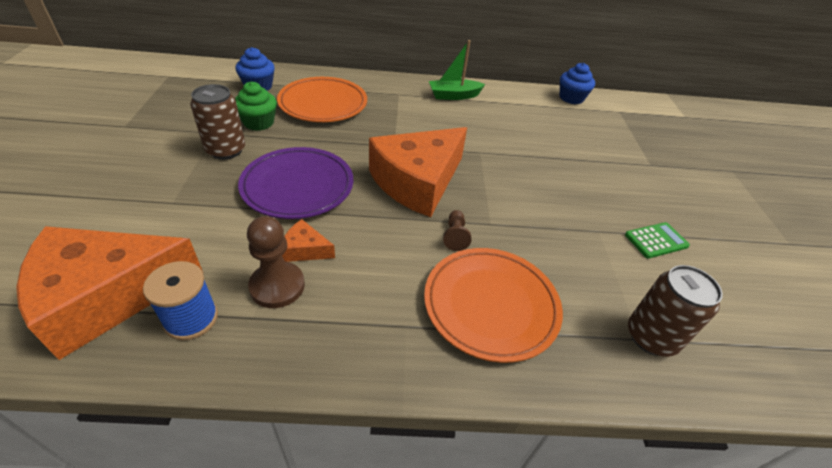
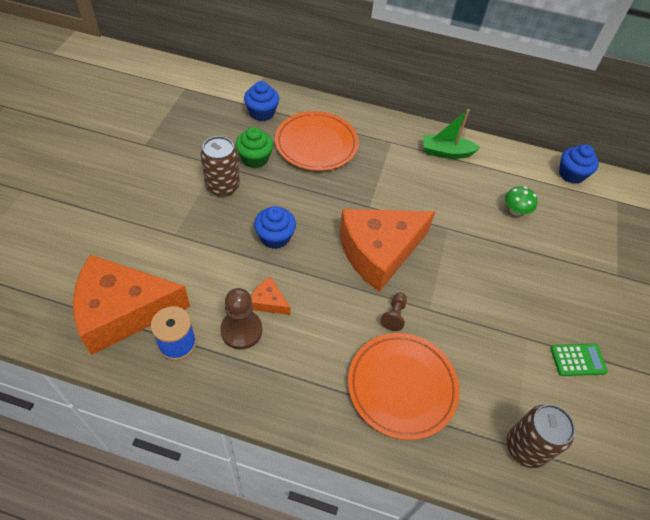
camera: 15 degrees right, 10 degrees up
purple plate [238,147,353,219] -> blue cupcake [254,206,296,249]
none -> green mushroom [505,186,538,216]

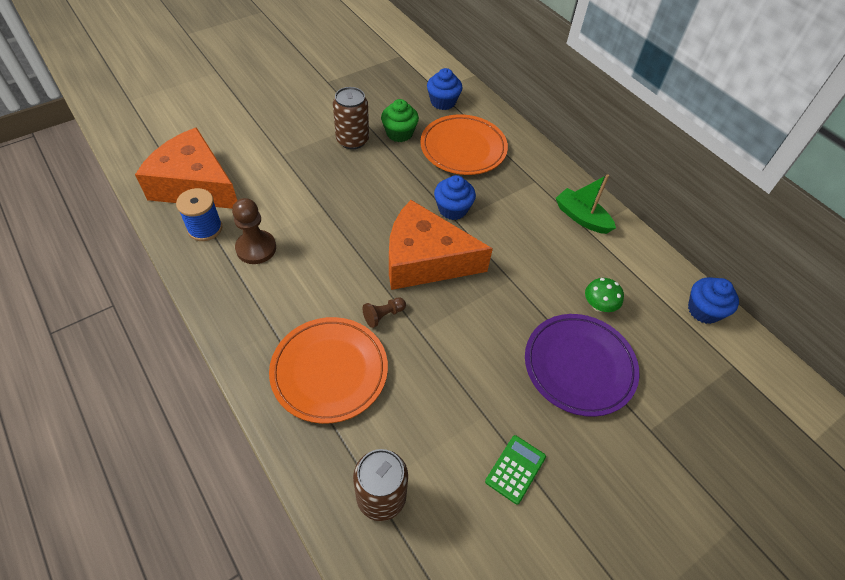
camera: 40 degrees right, 0 degrees up
orange cheese [251,277,291,315] -> none
blue cupcake [254,206,296,249] -> blue cupcake moved to [434,175,476,220]
green calculator [550,344,608,376] -> green calculator turned 90 degrees counterclockwise [485,435,546,505]
none -> purple plate [525,314,639,417]

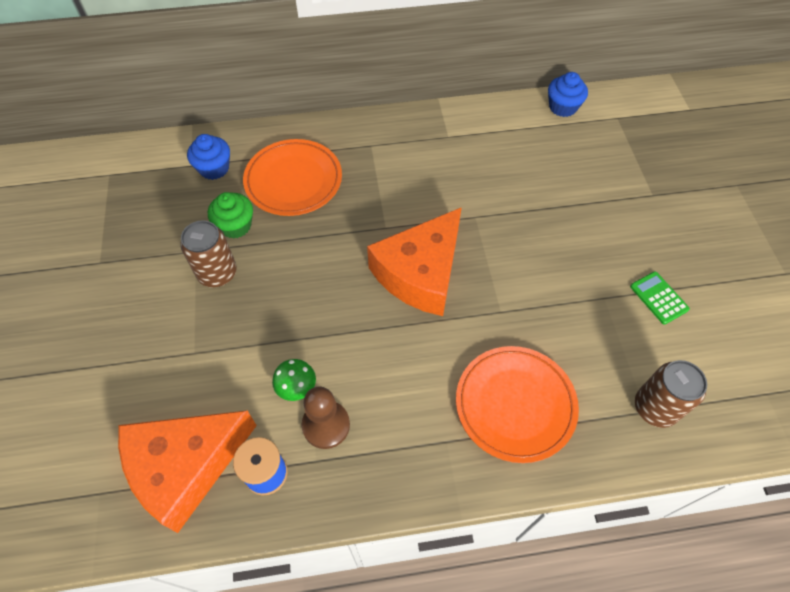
camera: 60 degrees left, 5 degrees up
brown pawn [363,298,406,328] -> none
blue cupcake [434,175,476,220] -> none
purple plate [525,314,639,417] -> none
green boat [556,174,616,234] -> none
green mushroom [585,278,624,312] -> green mushroom moved to [272,359,316,401]

